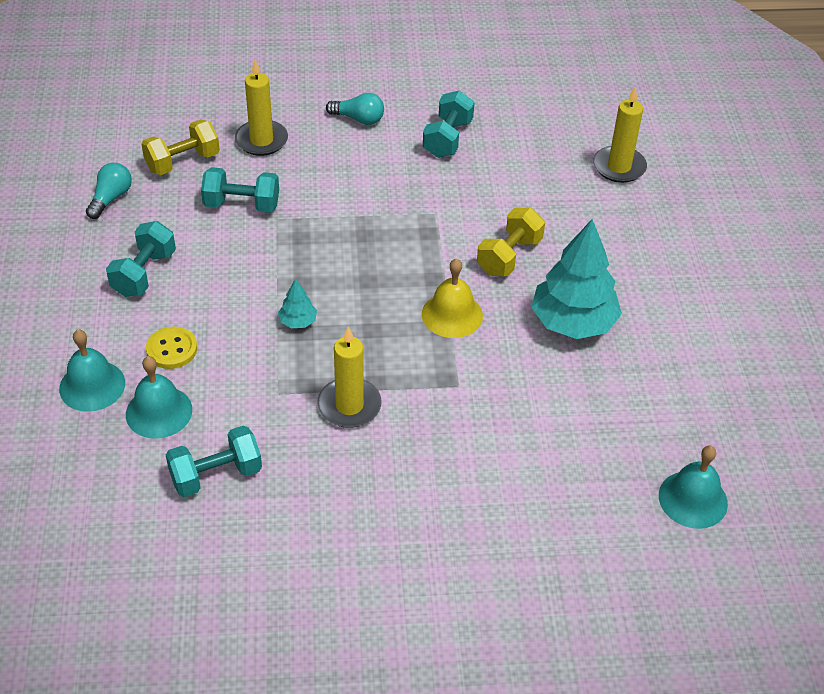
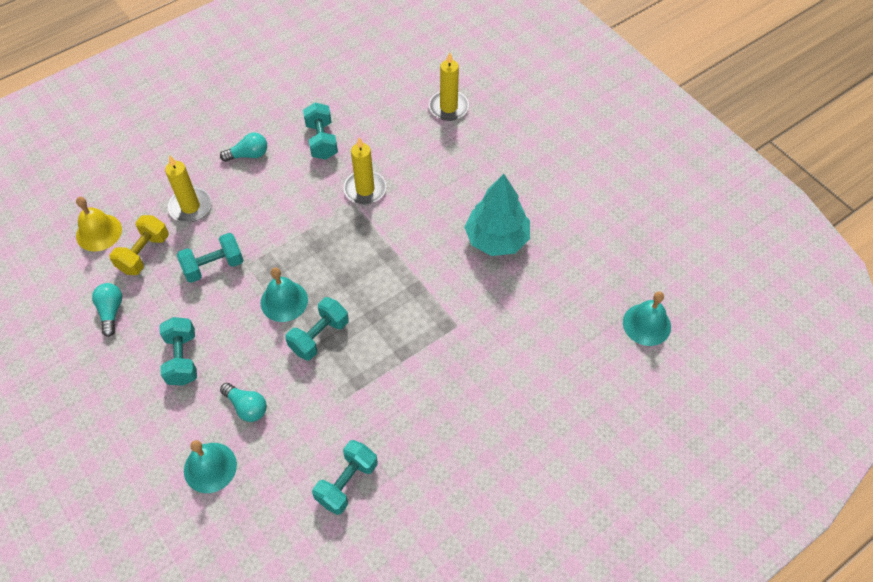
camera: 30 degrees left, 10 degrees up
turquoise bell [126,356,192,439] -> turquoise bell moved to [261,267,308,322]
yellow button [146,327,197,369] -> turquoise light bulb [220,383,267,422]
turquoise tree [278,279,317,328] -> turquoise dumbbell [285,297,349,360]
yellow candle [317,327,382,428] -> yellow candle moved to [344,137,386,204]
yellow bell [422,258,483,338] -> yellow bell moved to [76,197,122,252]
yellow dumbbell [477,208,545,276] -> none

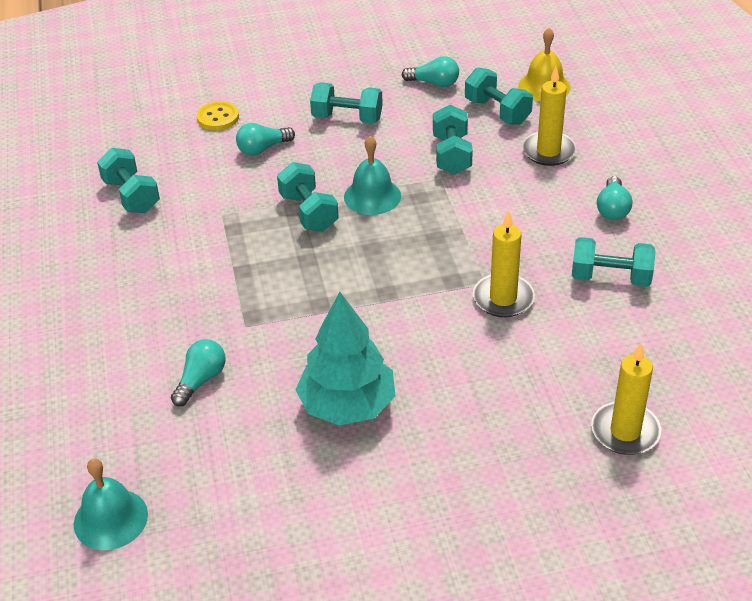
camera: 115 degrees right, 15 degrees down
yellow dumbbell [109,215,169,275] -> turquoise dumbbell [465,68,533,125]
turquoise bell [184,440,237,493] -> yellow button [197,101,239,131]
none -> turquoise light bulb [171,339,226,406]

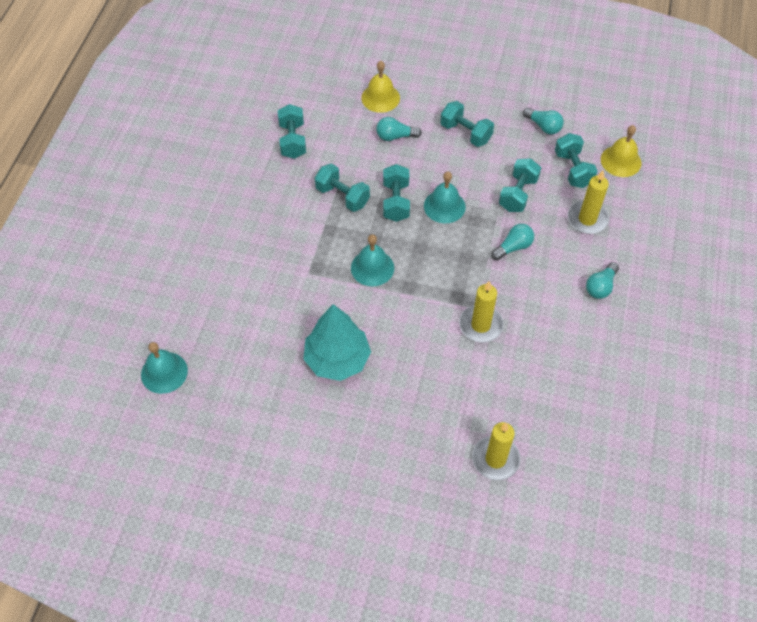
camera: 25 degrees right, 15 degrees up
turquoise light bulb [171,339,226,406] -> turquoise light bulb moved to [491,224,534,261]
yellow button [197,101,239,131] -> yellow bell [361,61,400,113]
turquoise dumbbell [572,237,656,287] -> turquoise dumbbell moved to [315,163,370,212]
none -> turquoise bell [351,234,394,286]

